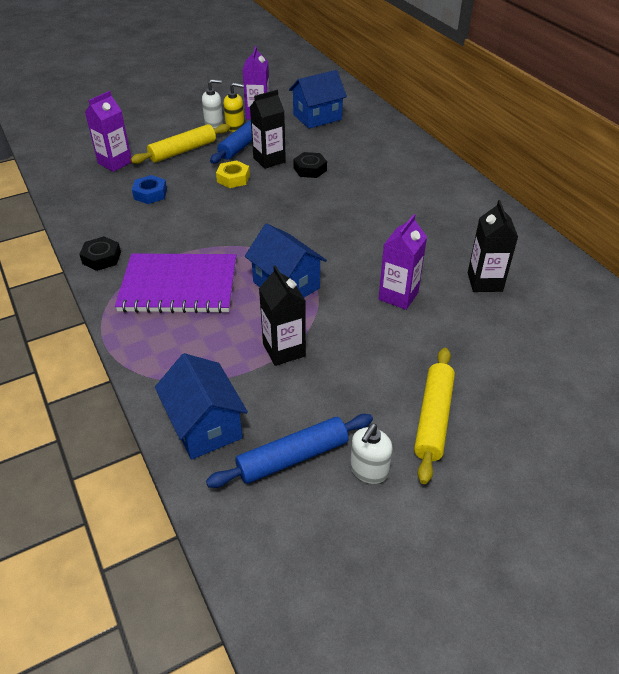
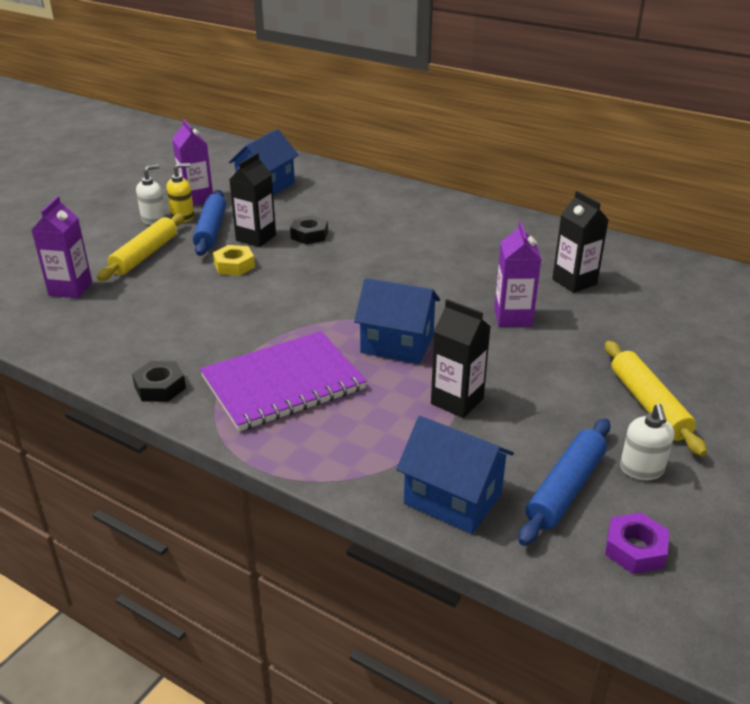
camera: 30 degrees left, 10 degrees down
blue nut [132,175,167,204] -> none
none -> purple nut [605,513,669,574]

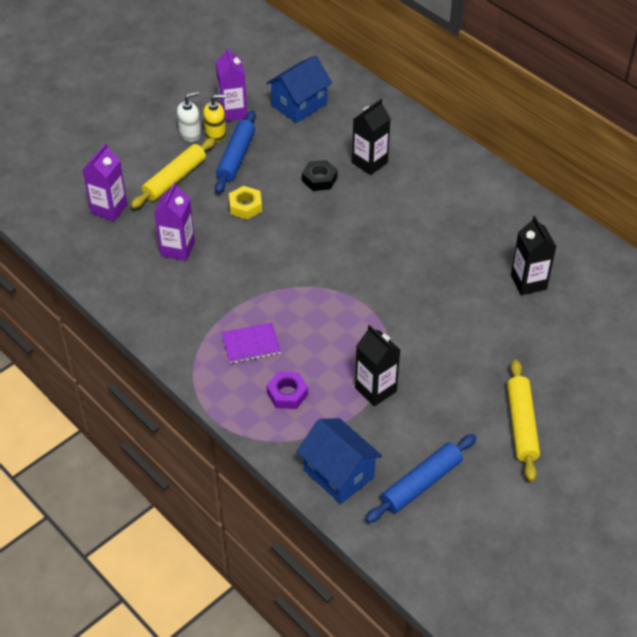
camera: 15 degrees right, 15 degrees up
black nut [132,361,186,402] -> none
purple notebook [200,331,367,431] -> purple notebook [222,322,281,363], size x0.50
black carton [229,153,276,247] -> black carton moved to [352,99,391,175]
blue house [354,278,440,364] -> none
purple carton [494,221,541,327] -> purple carton moved to [154,182,195,261]
purple nut [605,513,669,574] -> purple nut moved to [266,371,308,409]
white soap dispenser [620,404,674,480] -> none

